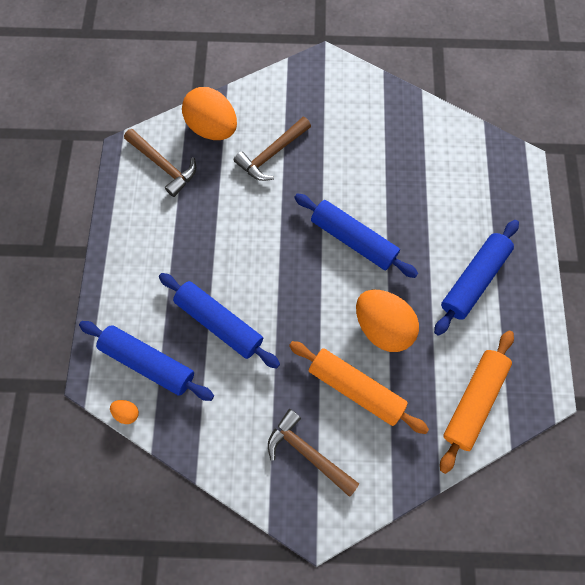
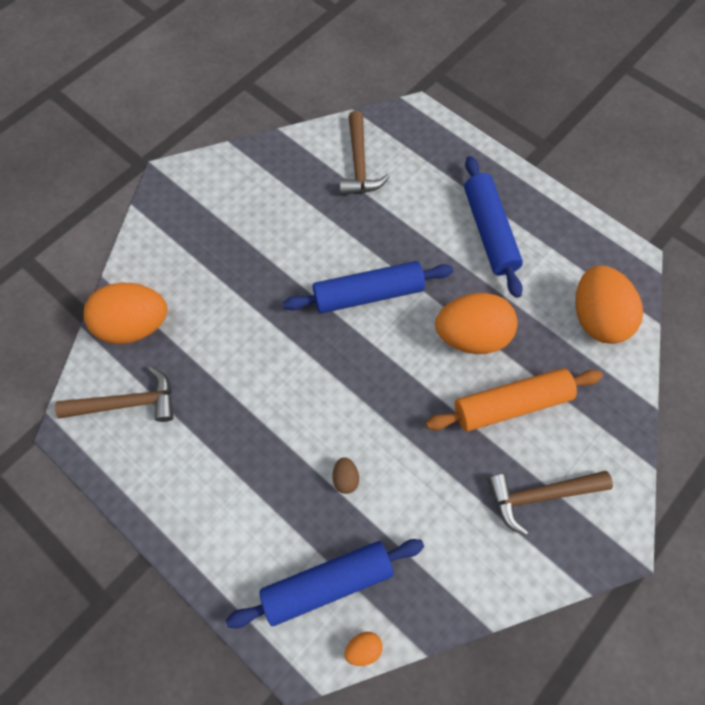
camera: 50 degrees left, 5 degrees down
blue rolling pin [159,273,280,369] -> brown egg [332,457,359,494]
brown hammer [234,117,311,181] -> brown hammer moved to [340,111,389,195]
orange rolling pin [440,330,514,474] -> orange egg [575,265,643,344]

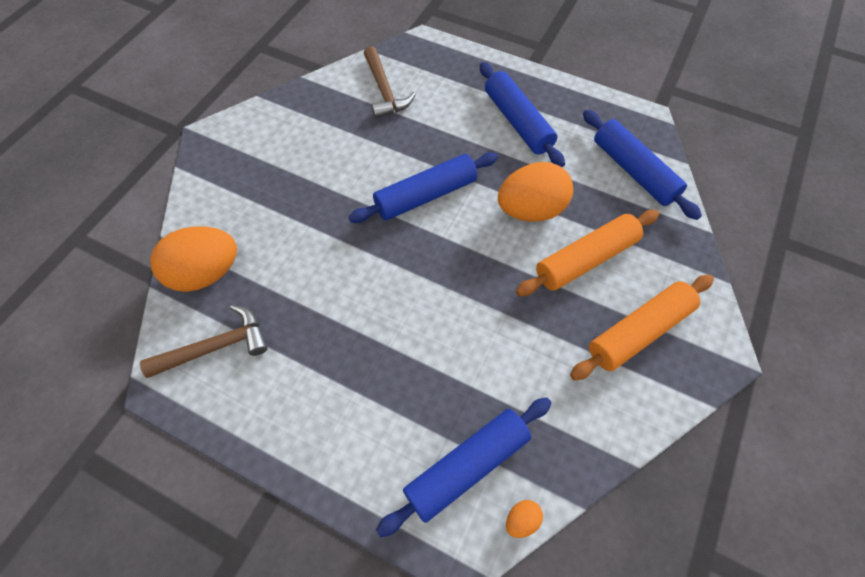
camera: 15 degrees left, 5 degrees down
brown egg [332,457,359,494] -> none
brown hammer [487,471,613,536] -> orange rolling pin [570,275,714,380]
orange egg [575,265,643,344] -> blue rolling pin [583,110,702,220]

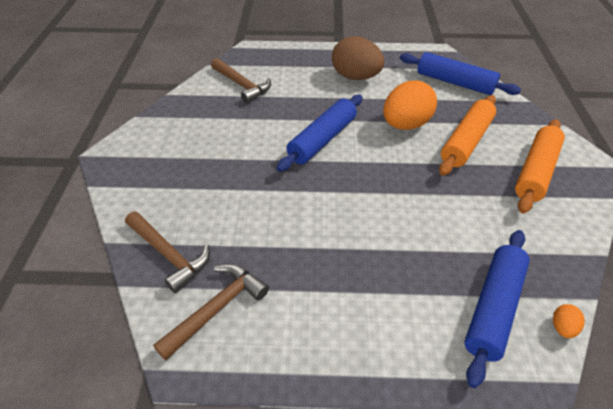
camera: 25 degrees left, 15 degrees down
orange egg [150,226,237,292] -> brown hammer [125,211,210,293]
blue rolling pin [480,62,565,167] -> brown egg [332,36,385,80]

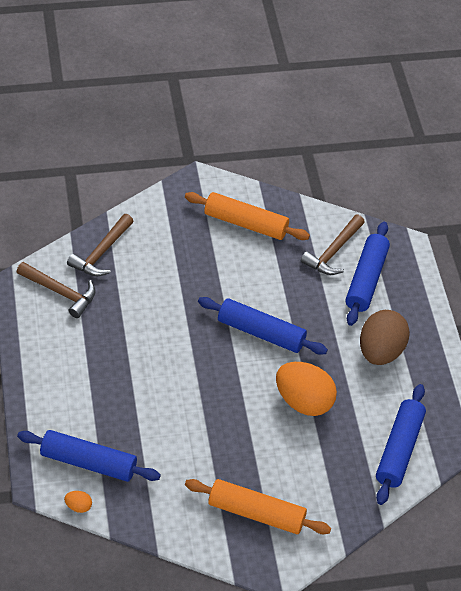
camera: 75 degrees right, 5 degrees up
orange rolling pin [439,95,496,176] -> orange rolling pin moved to [185,192,310,240]
none -> blue rolling pin [345,222,390,326]

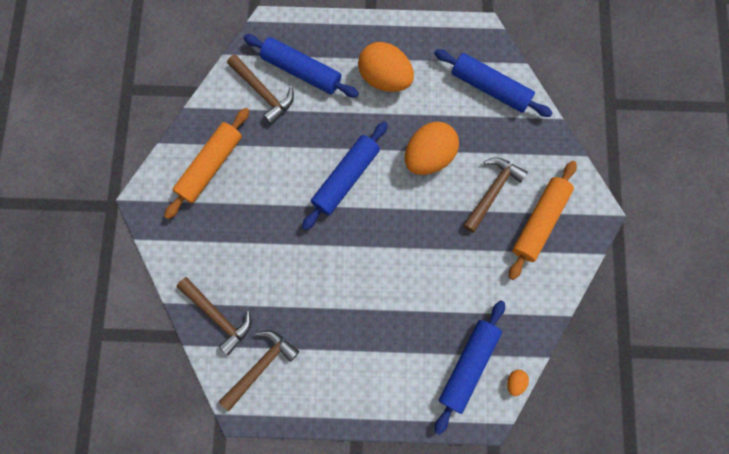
camera: 75 degrees left, 25 degrees up
brown egg [360,310,410,365] -> orange egg [358,42,414,92]
none -> brown hammer [463,157,528,233]

